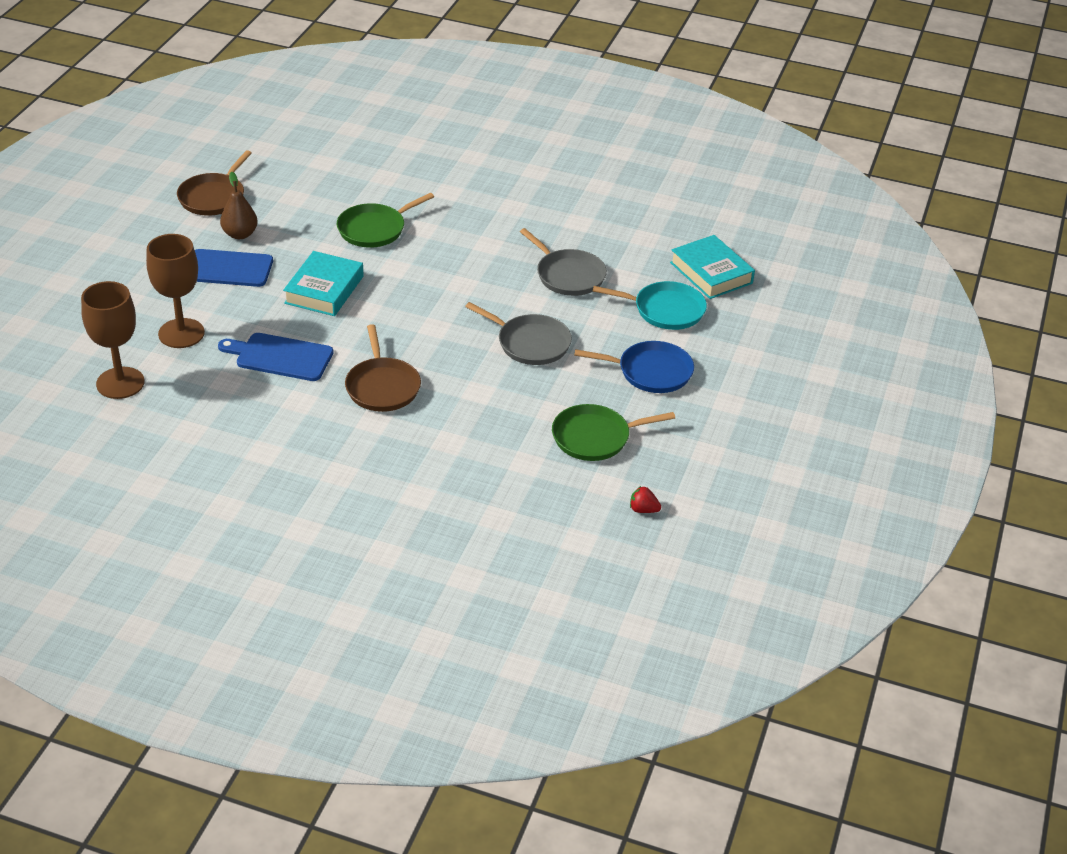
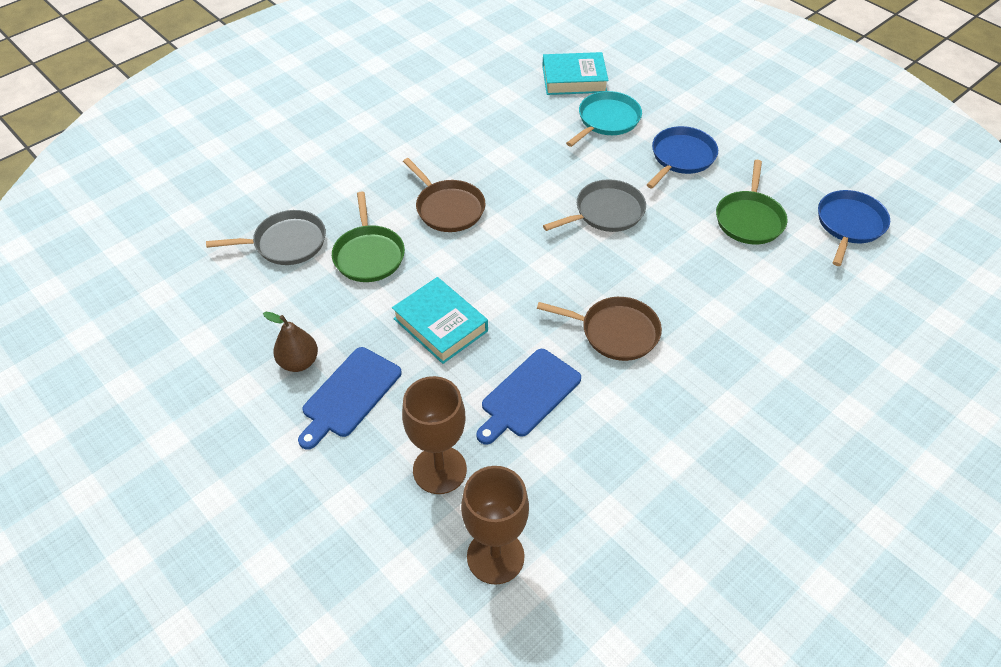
camera: 60 degrees left, 10 degrees up
brown pan [177,150,252,216] -> brown pan moved to [403,158,486,232]
grey pan [520,228,607,296] -> grey pan moved to [206,210,326,265]
red strawberry [630,486,661,513] -> blue pan [818,190,890,266]

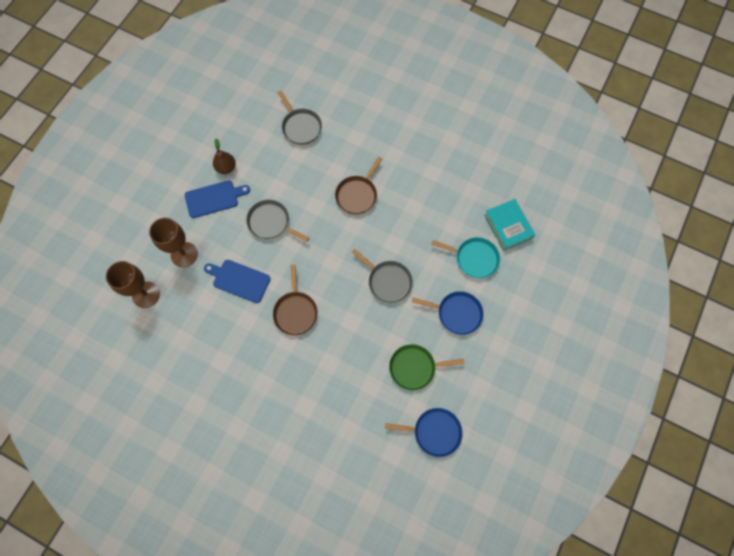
camera: 70 degrees right, 20 degrees up
blue cutting board [298,347,402,450] -> blue cutting board turned 150 degrees clockwise [185,180,250,218]
green pan [332,191,405,282] -> none
turquoise book [392,277,488,364] -> grey pan [246,200,309,242]

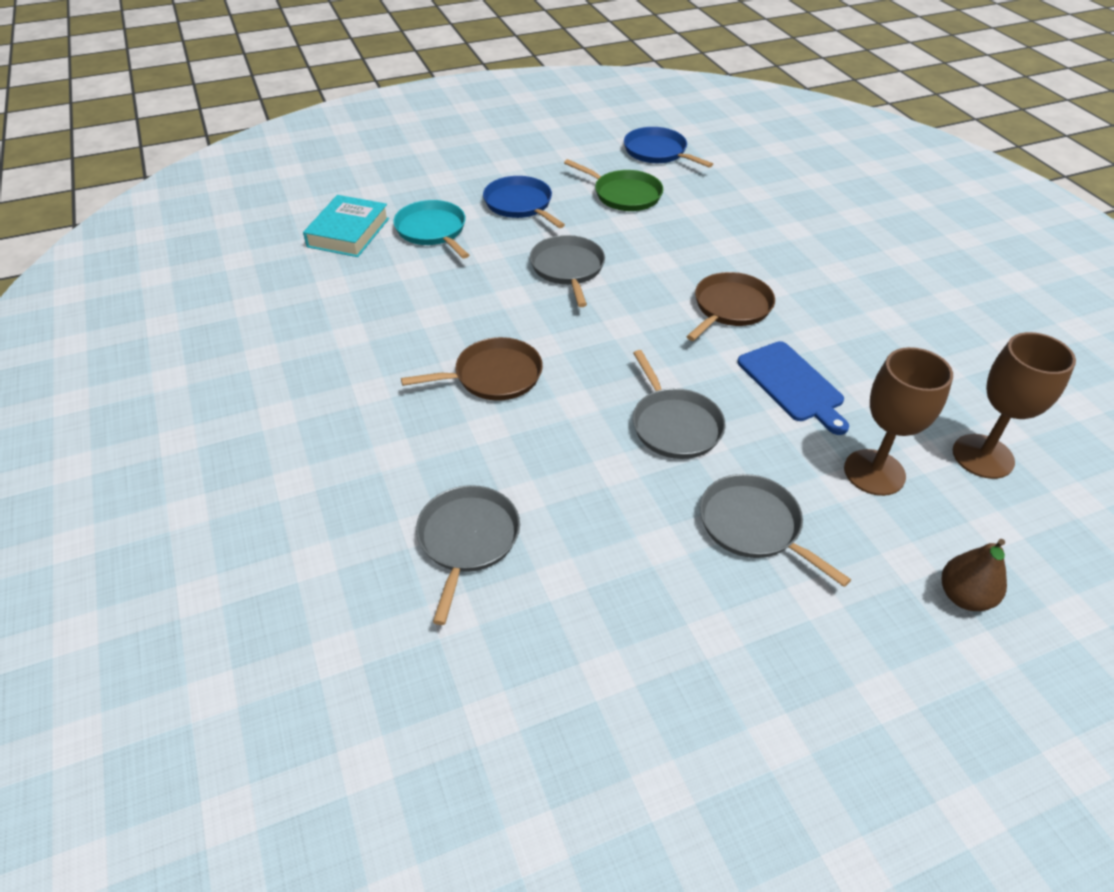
camera: 140 degrees left, 25 degrees down
blue cutting board [185,180,250,218] -> grey pan [700,474,851,587]
brown pear [213,138,236,174] -> brown pear moved to [942,539,1007,611]

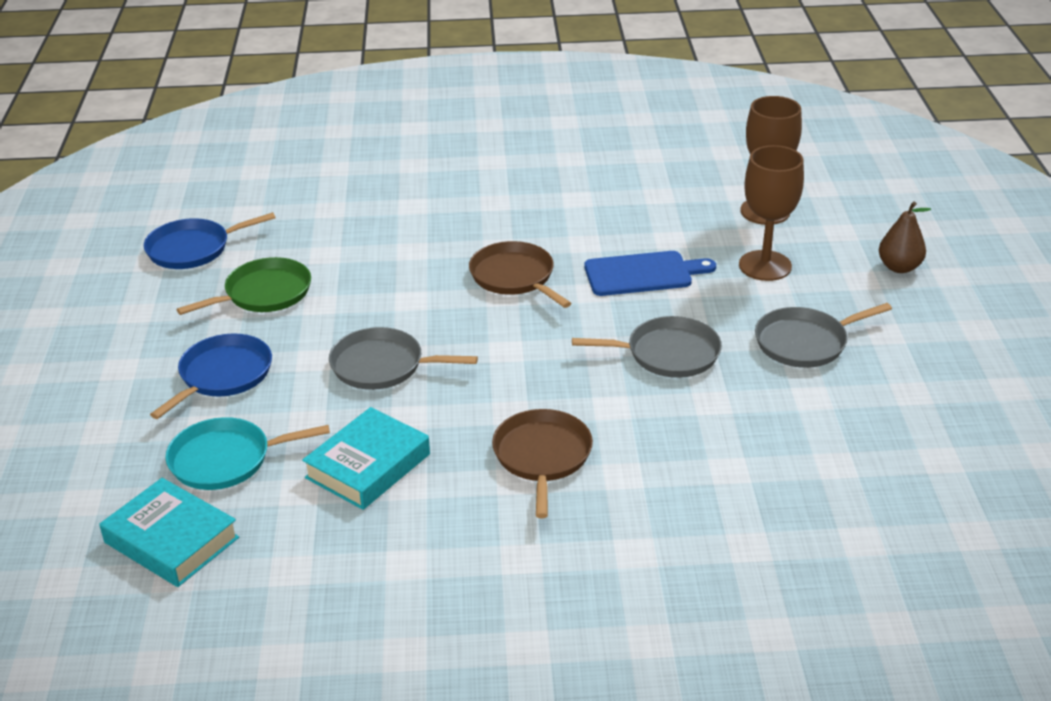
camera: 70 degrees left, 10 degrees down
grey pan [416,485,520,625] -> none
blue pan [483,176,565,228] -> blue pan turned 135 degrees clockwise [150,333,272,419]
none -> turquoise book [302,407,430,510]

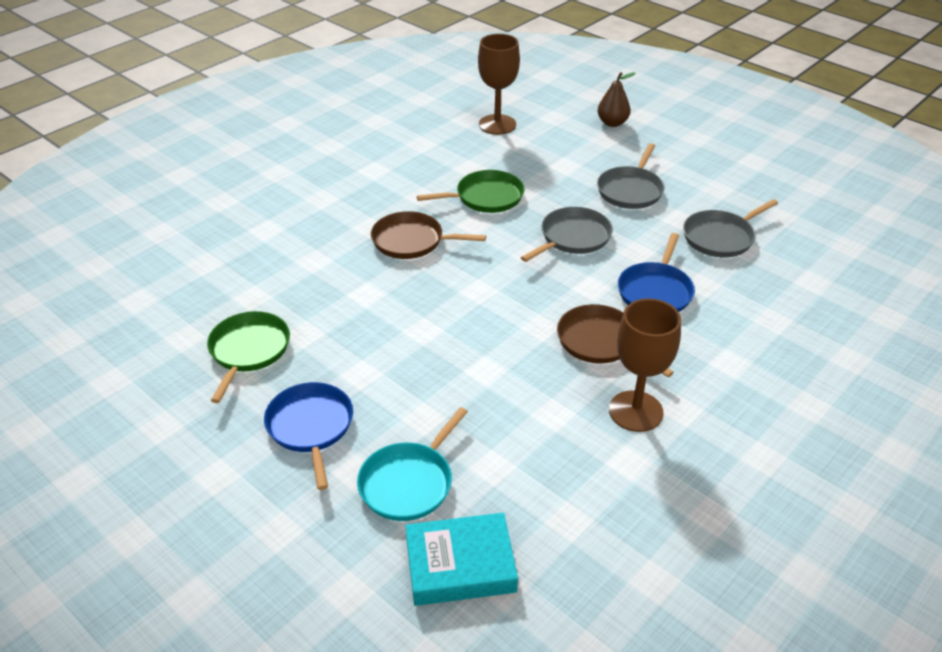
camera: 45 degrees left, 5 degrees up
blue pan [144,212,276,269] -> blue pan moved to [618,233,695,312]
turquoise book [302,407,430,510] -> none
grey pan [329,327,478,390] -> grey pan moved to [683,199,778,257]
blue cutting board [584,251,716,296] -> green pan [417,170,525,213]
brown goblet [739,145,804,281] -> brown goblet moved to [609,298,681,432]

